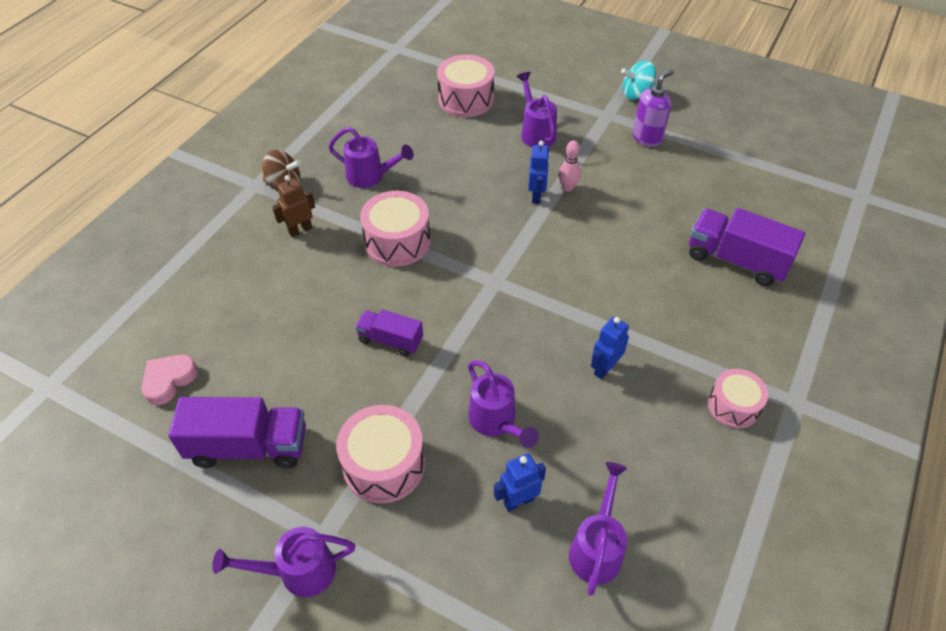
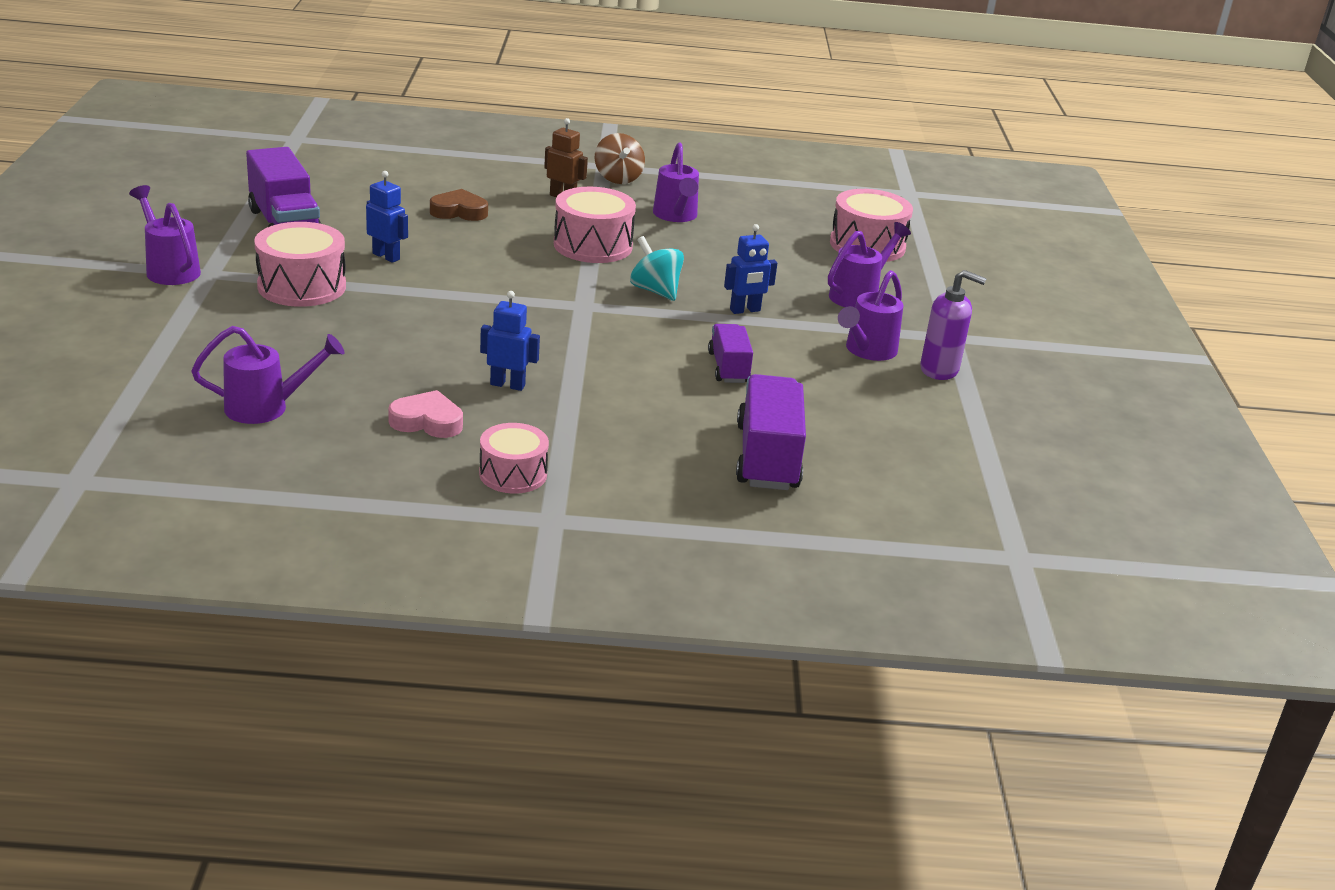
camera: 60 degrees right, 20 degrees down
pink heart [141,355,198,405] -> pink heart moved to [388,390,463,438]
purple truck [355,309,423,357] -> purple truck moved to [708,324,753,383]
purple watering can [468,360,539,448] -> purple watering can moved to [838,270,903,361]
blue robot [494,453,546,512] -> blue robot moved to [366,171,408,263]
pink bowling pin [559,140,580,192] -> none
turquoise spinning top [621,61,656,100] -> turquoise spinning top moved to [630,236,684,301]
none -> brown heart [430,189,488,221]

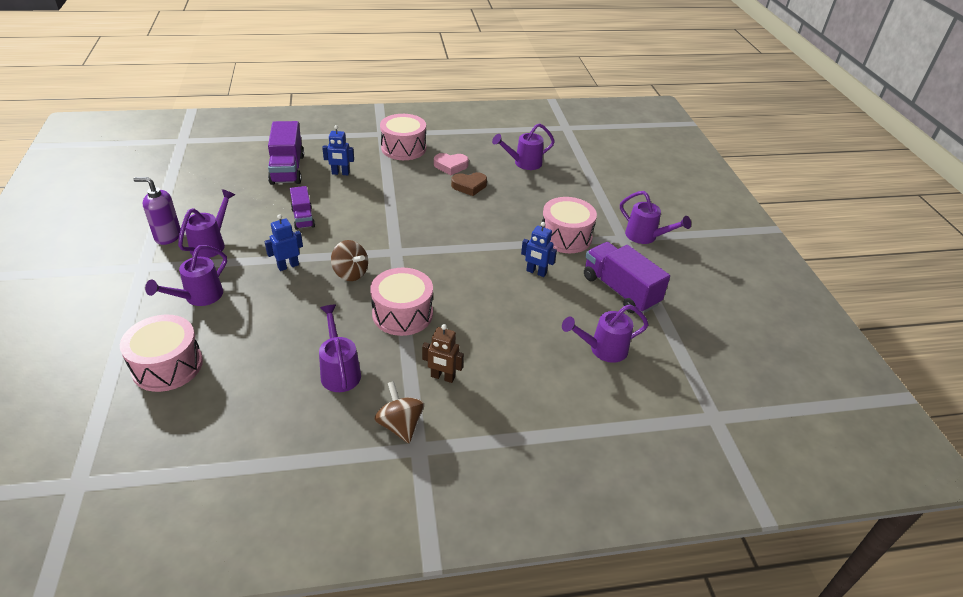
camera: 170 degrees right, 10 degrees up
brown heart [430,189,488,221] -> brown heart moved to [451,172,487,196]
pink drum [479,423,549,494] -> pink drum [380,114,426,160], size x1.54
blue robot [480,291,540,391] -> blue robot moved to [322,125,354,175]
turquoise spinning top [630,236,684,301] -> brown spinning top [331,240,368,281]
none -> purple watering can [562,304,649,363]

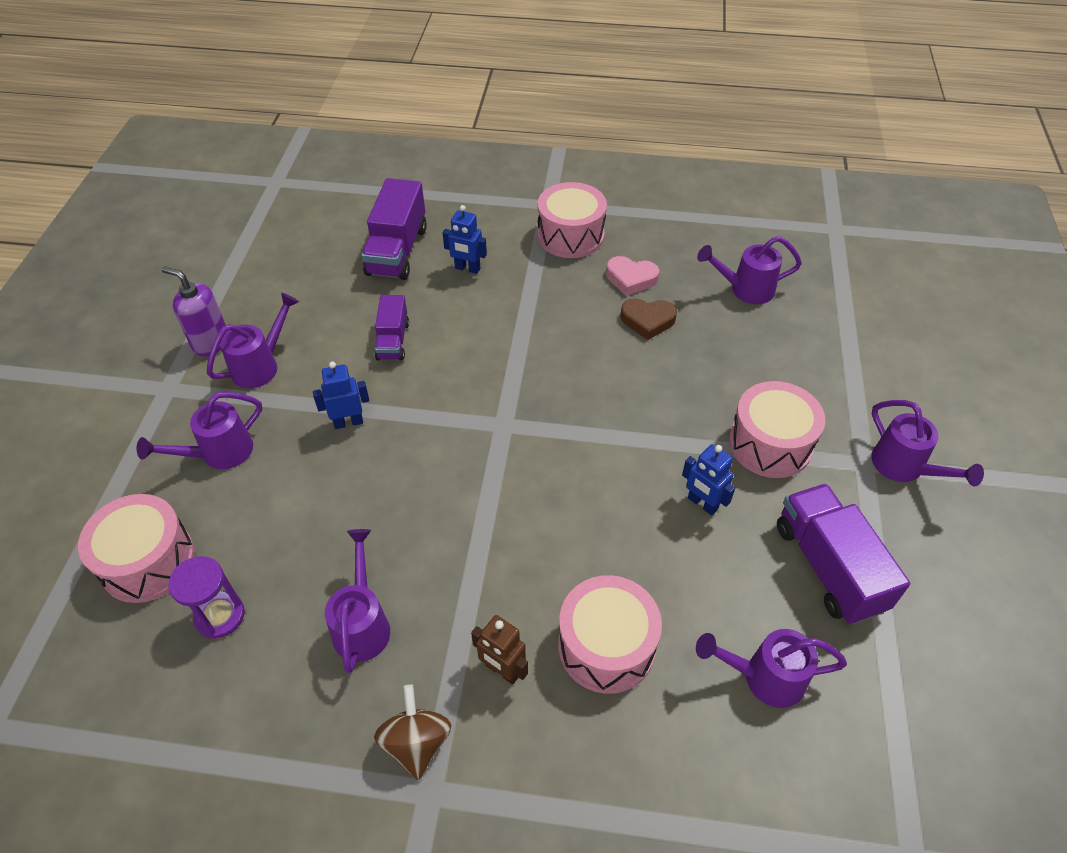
camera: 20 degrees right, 10 degrees up
brown spinning top [331,240,368,281] -> none
pink drum [370,268,433,336] -> pink drum moved to [558,575,662,694]
none -> purple hourglass [168,556,245,639]

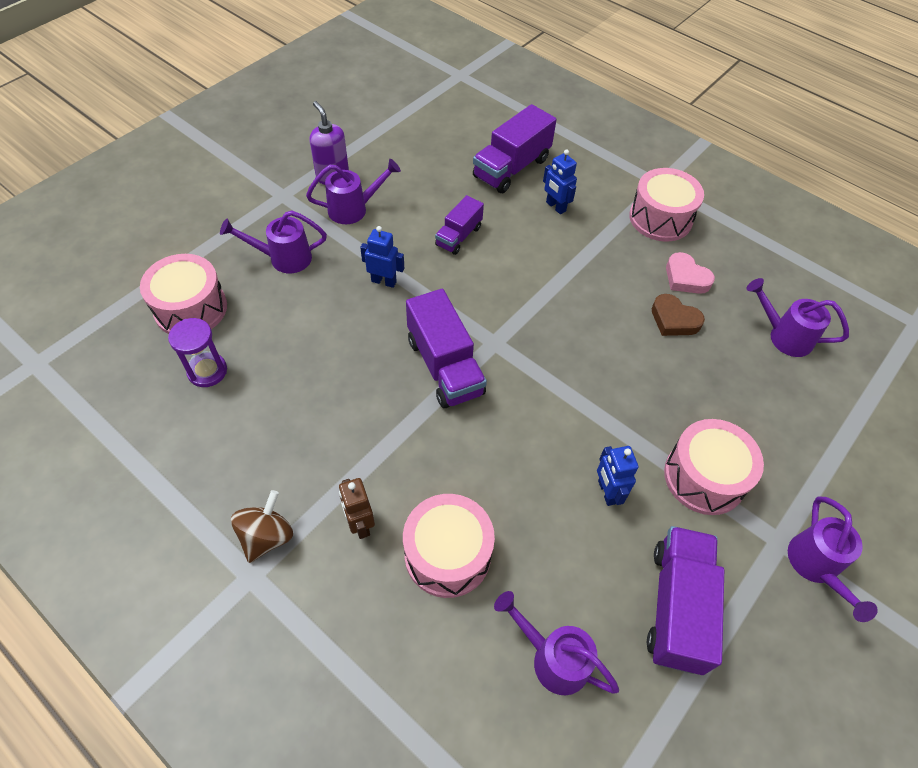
camera: 30 degrees right, 5 degrees up
purple watering can [325,529,390,673] -> none
none -> purple truck [406,289,487,408]

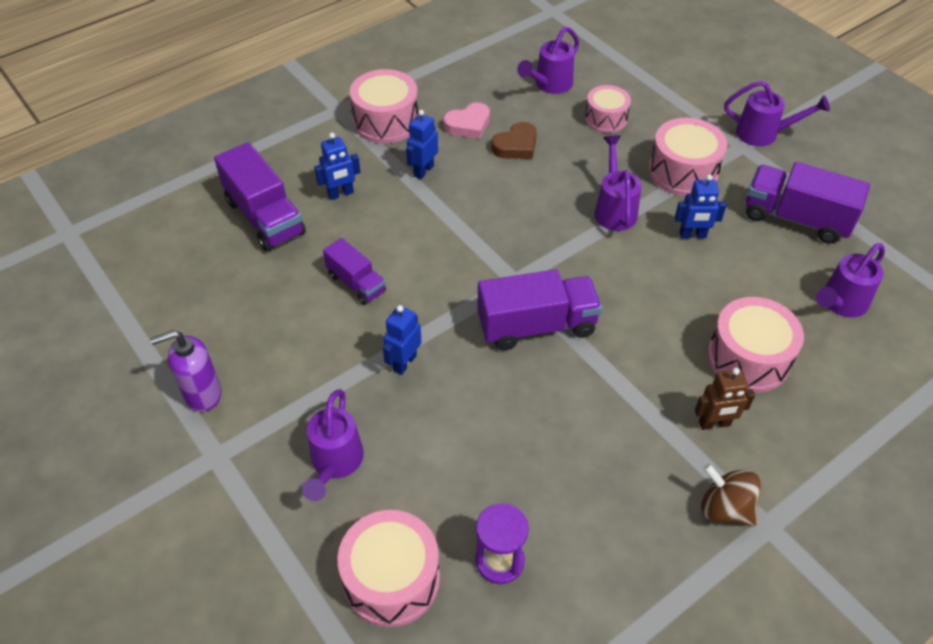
camera: 75 degrees left, 5 degrees down
purple watering can [306,159,401,224] -> purple watering can moved to [594,135,641,231]
none -> blue robot [406,110,438,179]
none -> pink drum [585,85,631,133]

